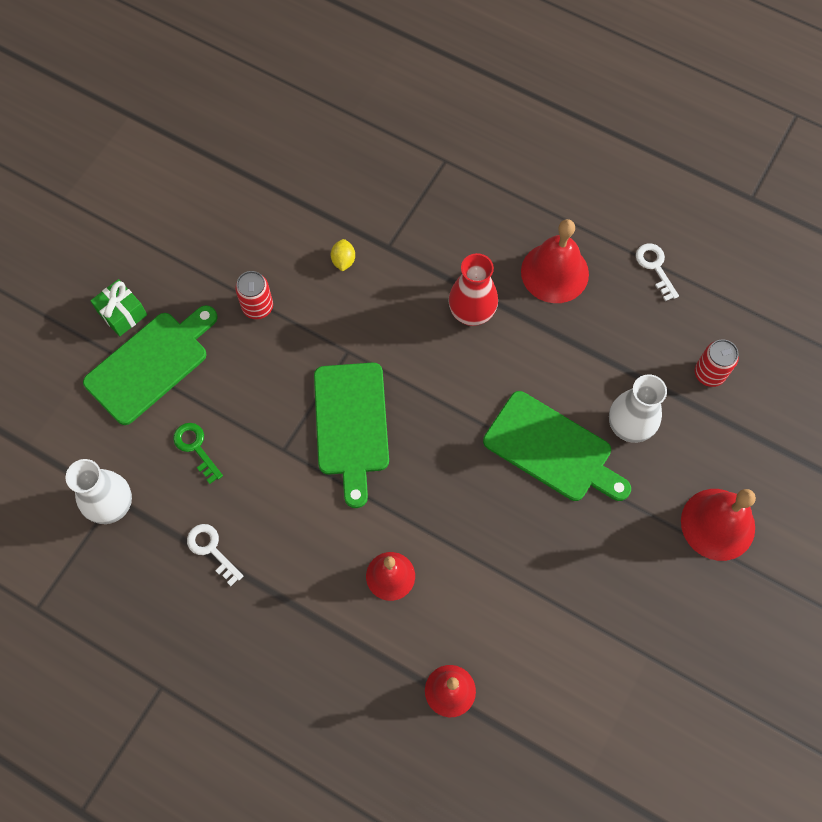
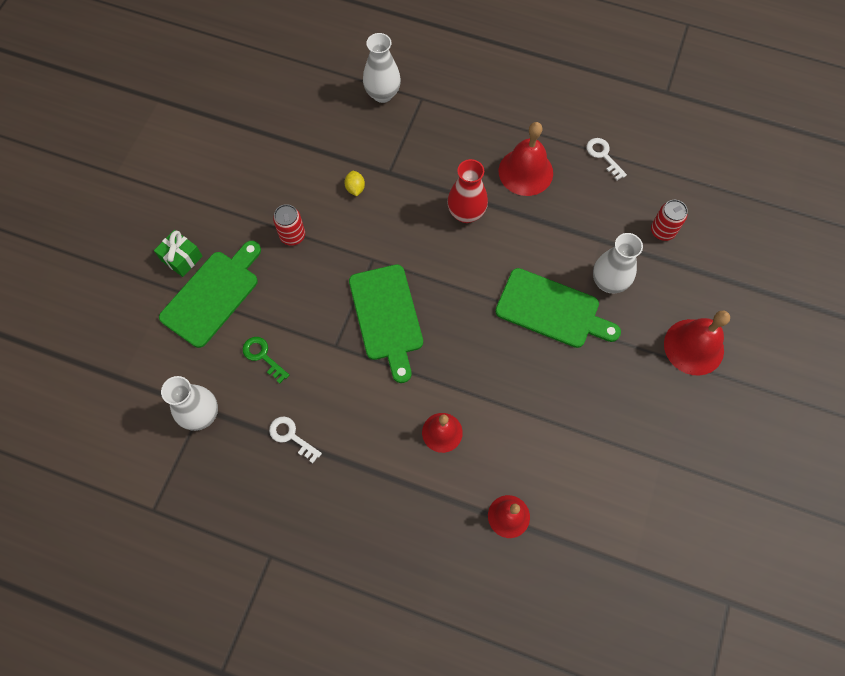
camera: 10 degrees left, 0 degrees up
none -> white vase [363,33,401,103]

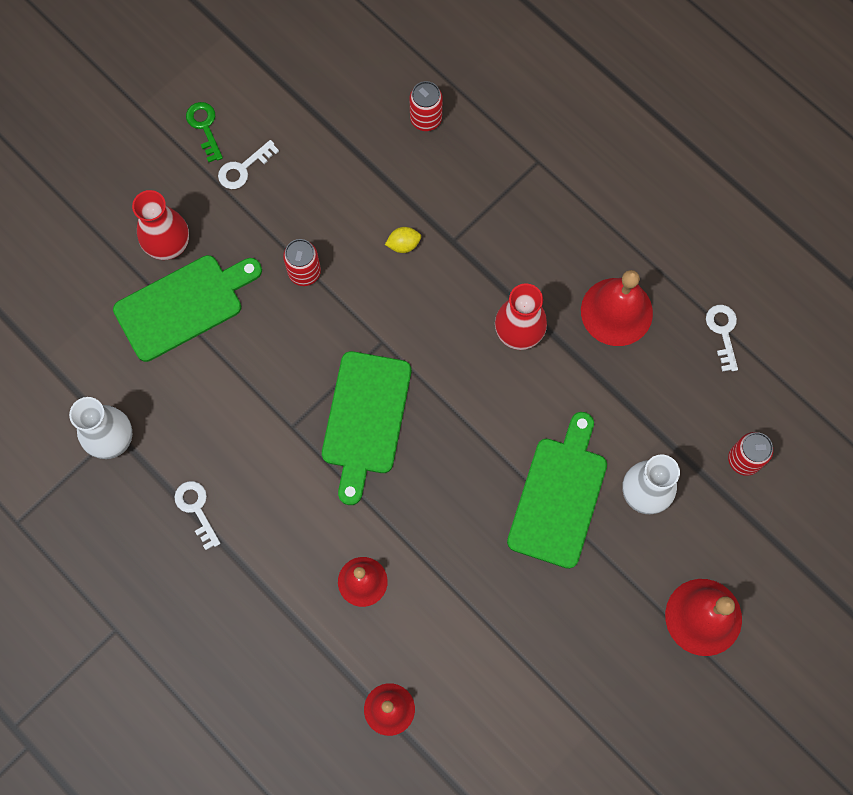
camera: 25 degrees right, 5 degrees up
green gift [154,230,203,277] -> red vase [132,190,189,260]
green key [243,337,290,384] -> green key moved to [186,102,223,162]
yellow lemon [344,171,365,196] -> yellow lemon turned 60 degrees clockwise [385,227,421,253]
white vase [363,33,401,103] -> none
green cutting board [495,268,621,348] -> green cutting board turned 120 degrees counterclockwise [507,412,607,569]
none -> white key [218,140,279,189]
none -> red can [410,81,443,131]

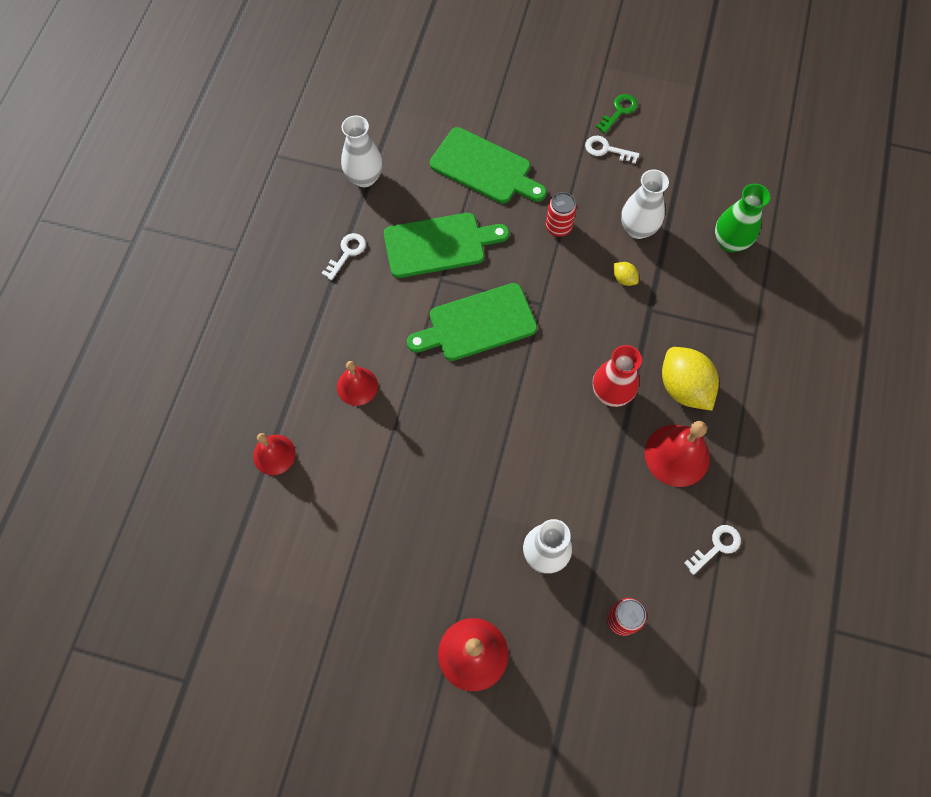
camera: 60 degrees right, 5 degrees down
red vase [132,190,189,260] -> none
red can [410,81,443,131] -> green vase [715,184,770,252]
green cutting board [507,412,607,569] -> green cutting board moved to [384,213,509,278]
none -> white vase [621,169,669,239]
none -> yellow lemon [662,347,719,410]

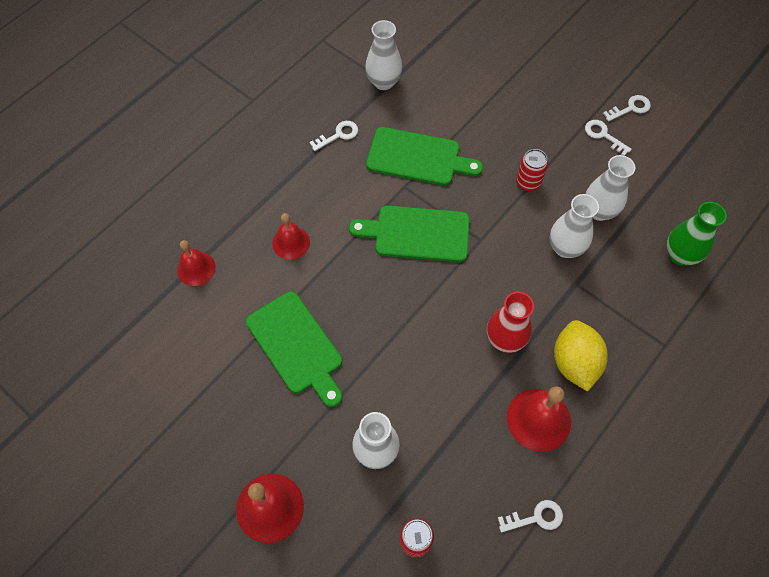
camera: 25 degrees right, 5 degrees down
green cutting board [430,127,547,203] -> green cutting board moved to [246,291,342,407]
green key [596,94,637,133] -> white key [603,95,651,122]
yellow lemon [614,262,639,286] -> white vase [550,194,599,258]

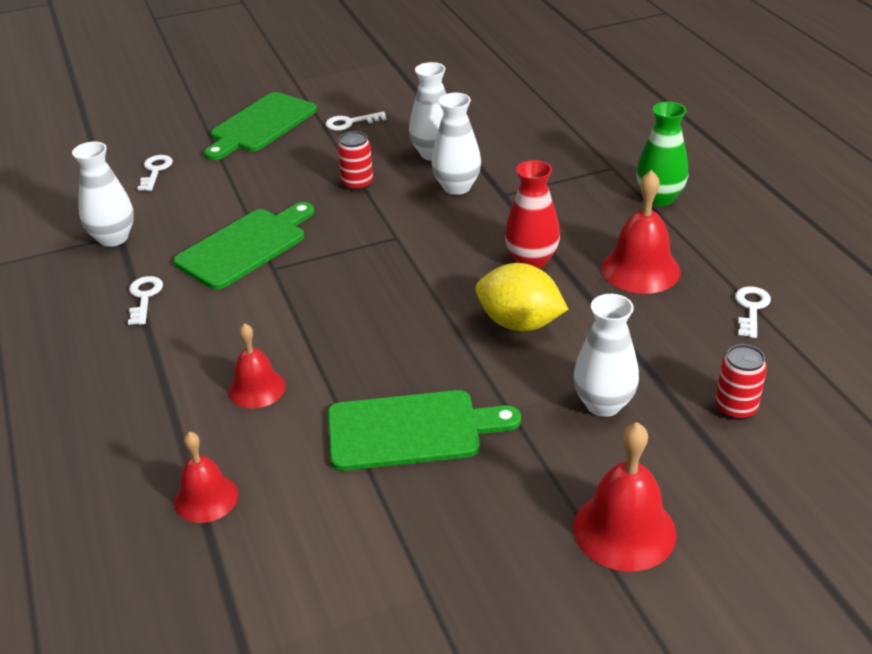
camera: 60 degrees left, 25 degrees down
green cutting board [349,206,470,262] -> green cutting board moved to [204,92,317,160]
yellow lemon [554,320,608,392] -> yellow lemon moved to [476,263,568,331]
white key [603,95,651,122] -> white key moved to [137,155,173,191]
green vase [666,202,727,266] -> green vase moved to [636,102,688,206]

